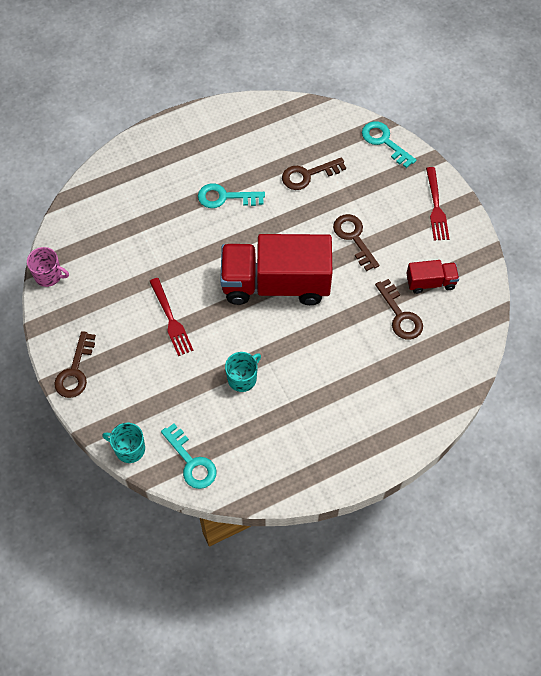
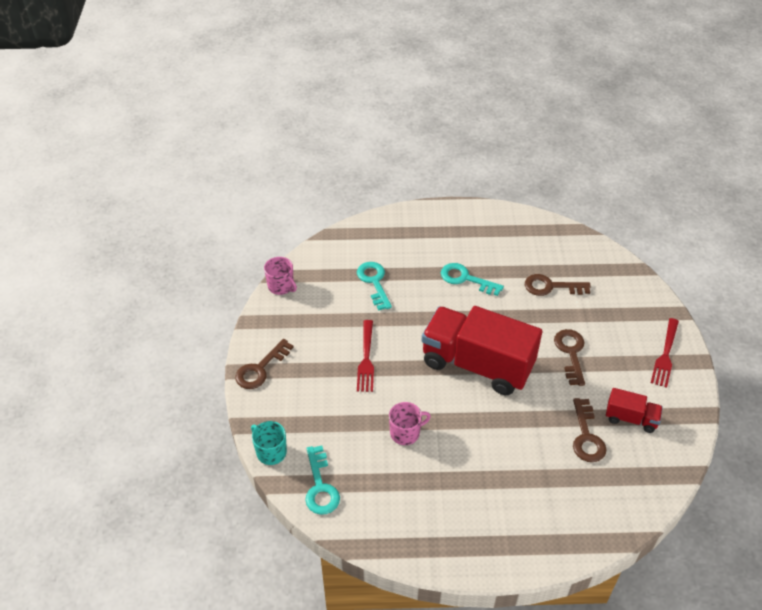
camera: 25 degrees right, 15 degrees down
turquoise mug [225,352,261,392] -> pink mug [389,402,431,445]
turquoise key [362,121,416,168] -> turquoise key moved to [357,262,392,311]

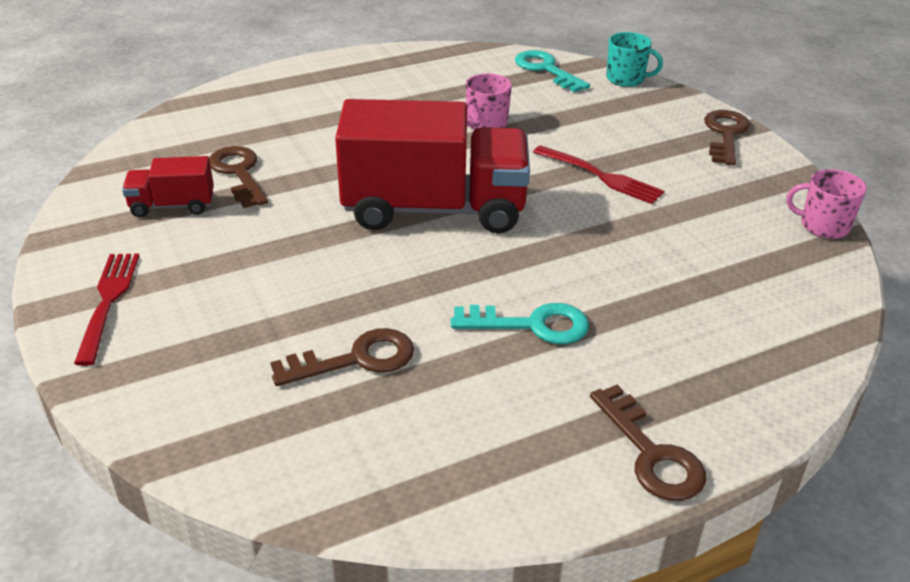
camera: 155 degrees right, 10 degrees down
turquoise key [357,262,392,311] -> none
red fork [357,320,374,392] -> red fork turned 150 degrees clockwise [533,145,664,204]
brown key [554,329,585,386] -> brown key moved to [590,385,706,501]

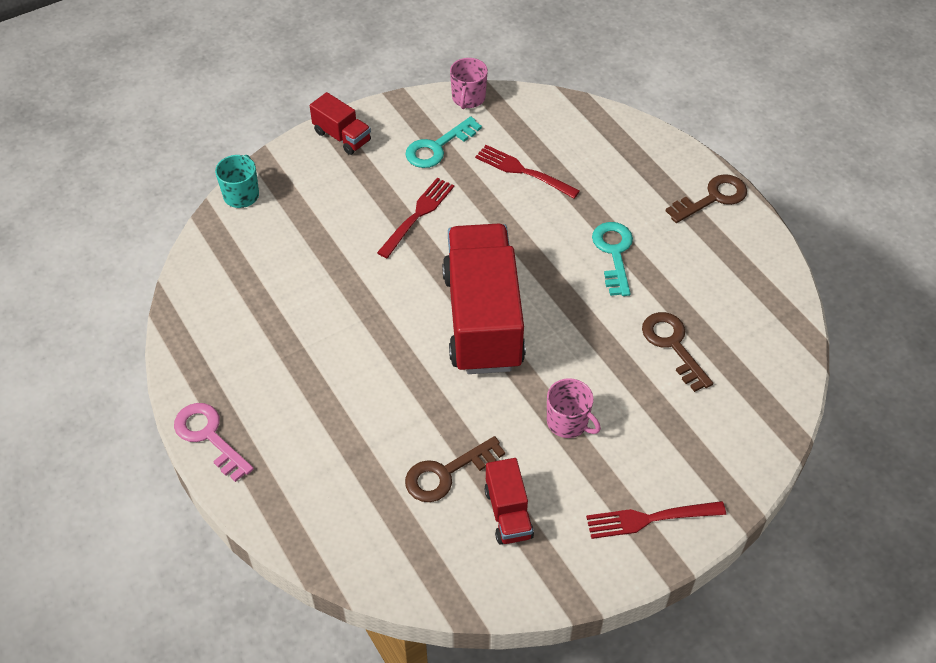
camera: 95 degrees left, 15 degrees up
pink mug [465,73,512,130] -> pink mug moved to [547,378,601,438]
turquoise key [515,50,590,92] -> turquoise key moved to [405,116,482,168]
brown key [704,110,750,165] -> red truck [310,92,371,155]
none -> pink key [174,403,254,482]
none -> red fork [475,145,580,198]

